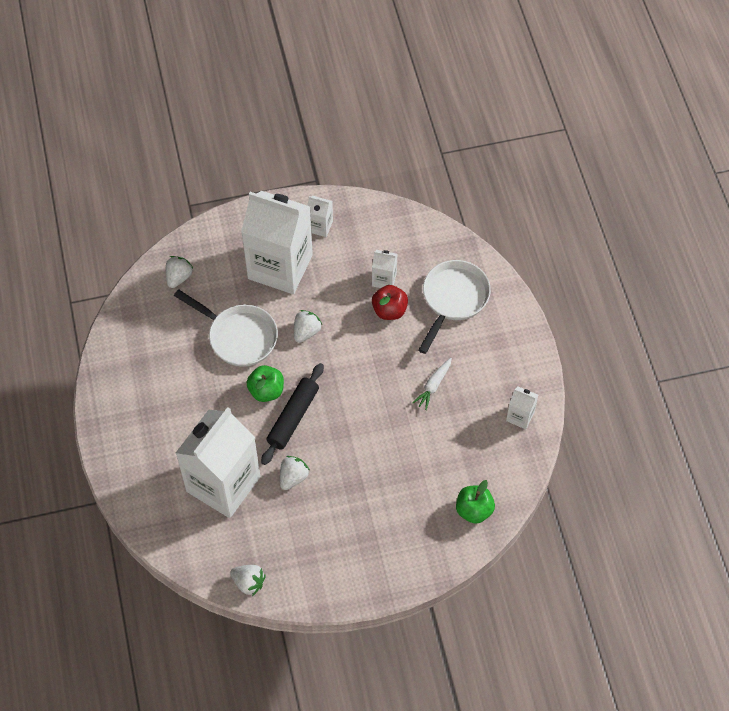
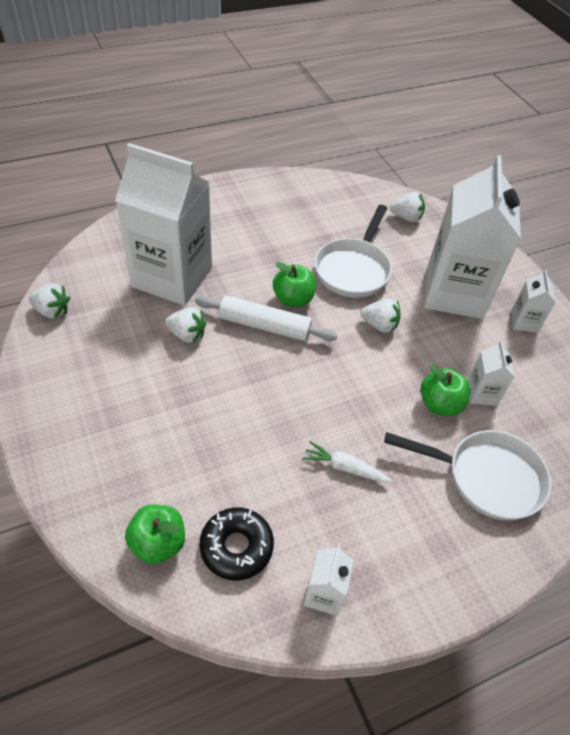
camera: 75 degrees right, 10 degrees down
white strawberry [230,565,266,596] -> white strawberry turned 90 degrees counterclockwise [29,283,70,319]
black rolling pin [261,363,324,465] -> white rolling pin [195,295,338,341]
red apple [372,285,408,320] -> green apple [421,365,471,416]
none -> black donut [199,507,274,580]

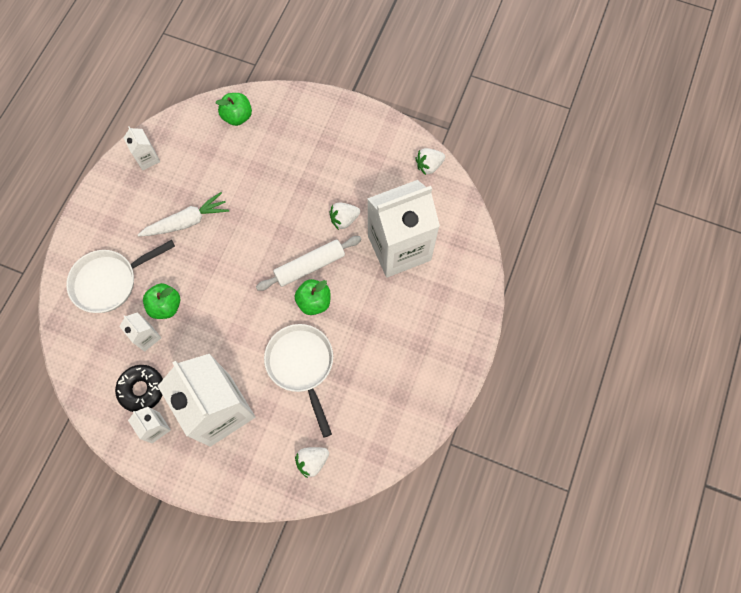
camera: 140 degrees right, 20 degrees up
black donut [199,507,274,580] -> black donut moved to [115,365,163,412]
white carrot [303,441,392,482] -> white carrot [138,192,229,236], size x1.55
white strawberry [360,299,401,333] -> none

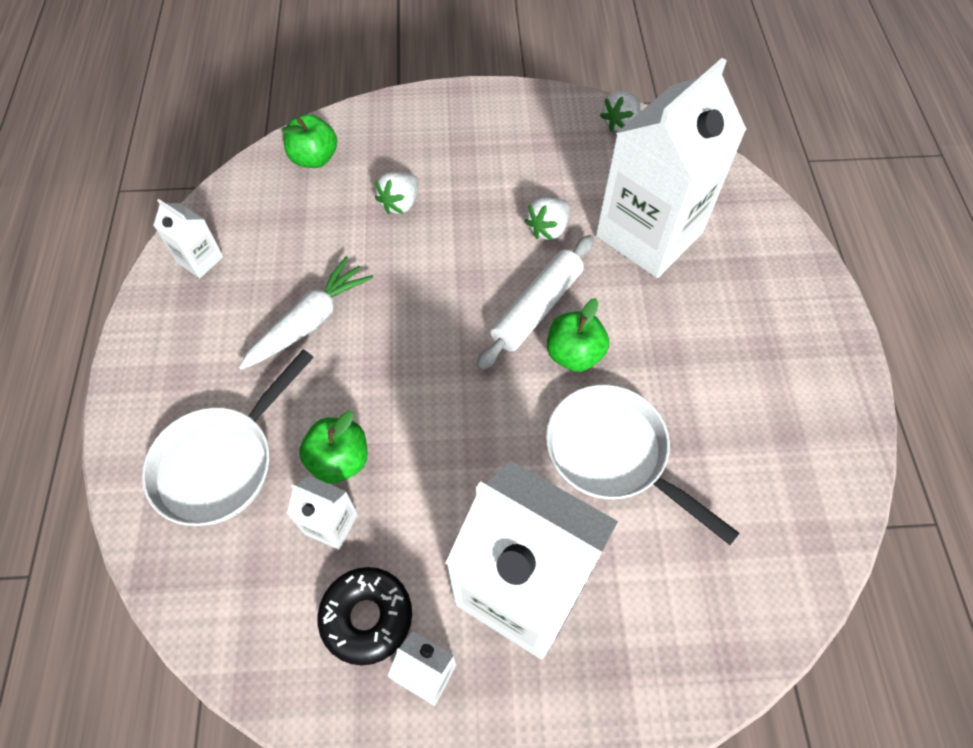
camera: 25 degrees left, 10 degrees down
white strawberry [295,447,329,478] -> white strawberry moved to [375,172,418,214]

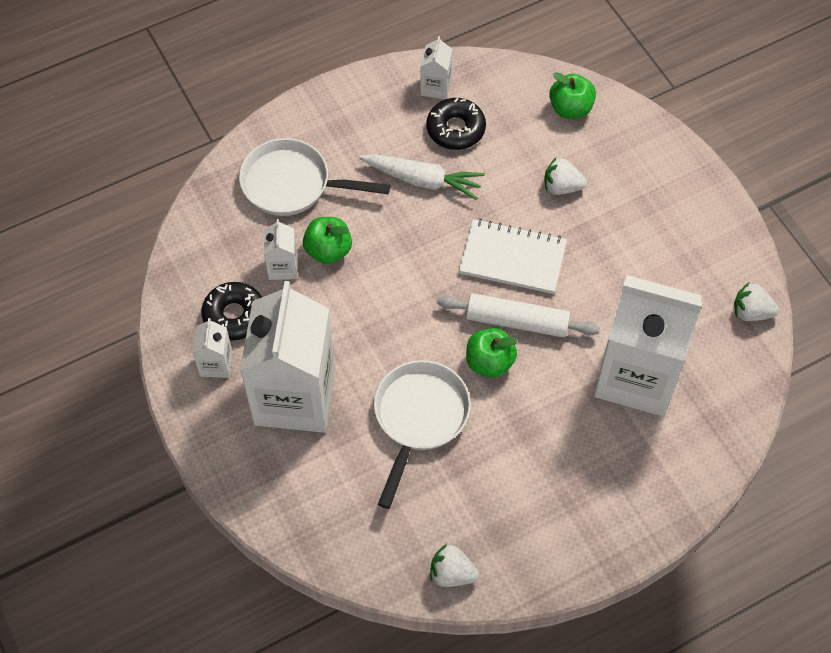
camera: 65 degrees right, 0 degrees up
white strawberry [525,197,570,240] -> white strawberry moved to [430,544,479,587]
none -> black donut [427,98,486,150]
none -> white notebook [459,219,567,294]

